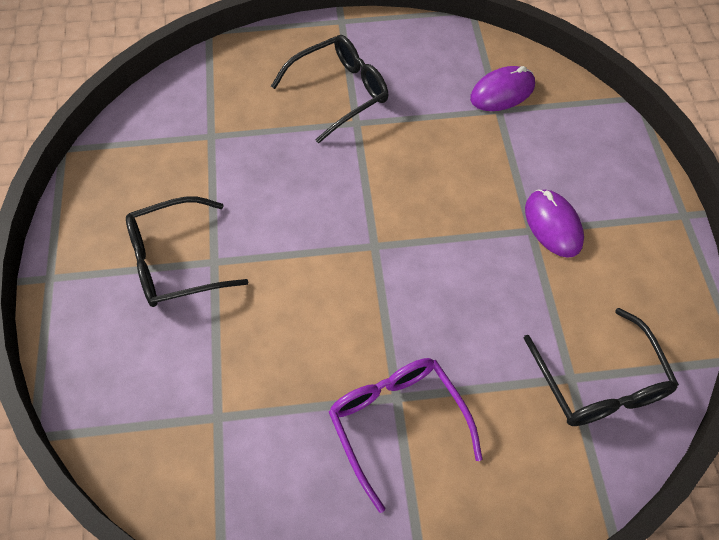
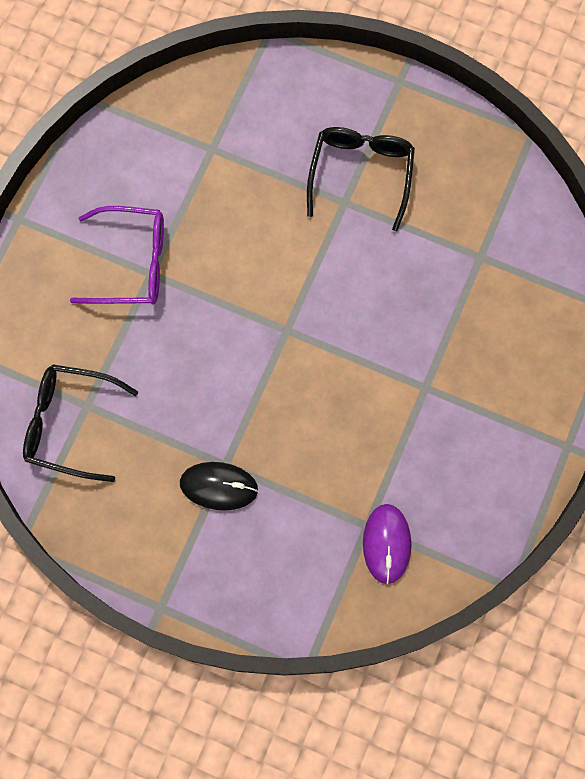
camera: 120 degrees right, 15 degrees up
black glasses [271,35,388,144] -> none
purple mouse [525,189,584,258] -> black mouse [180,462,258,510]

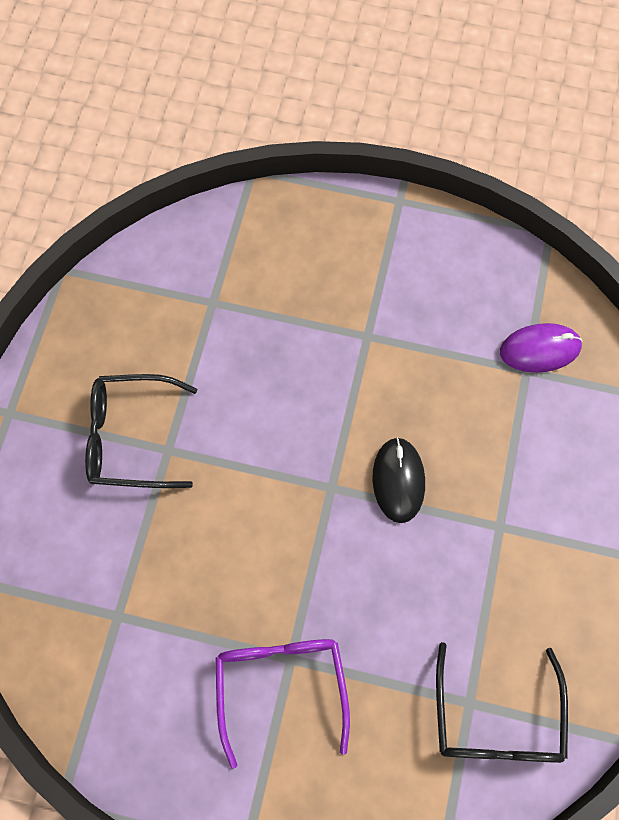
camera: 100 degrees left, 5 degrees down
black mouse [180,462,258,510] -> black mouse moved to [372,437,425,523]

